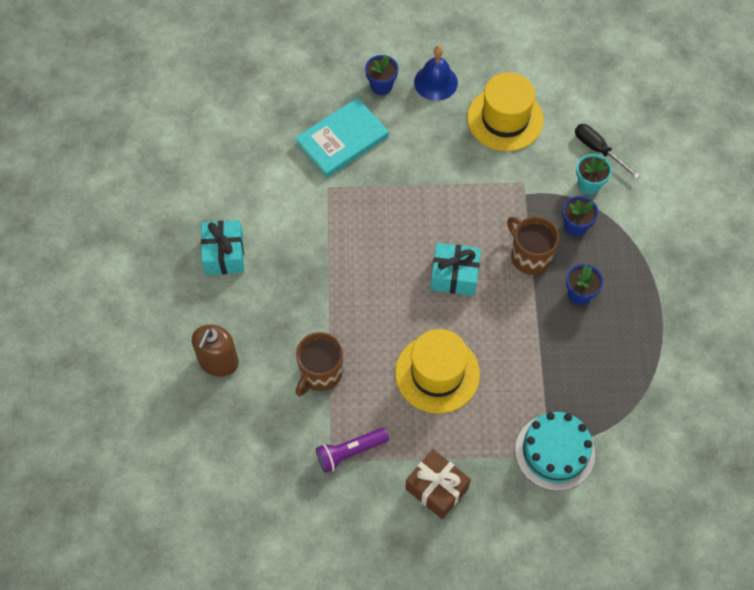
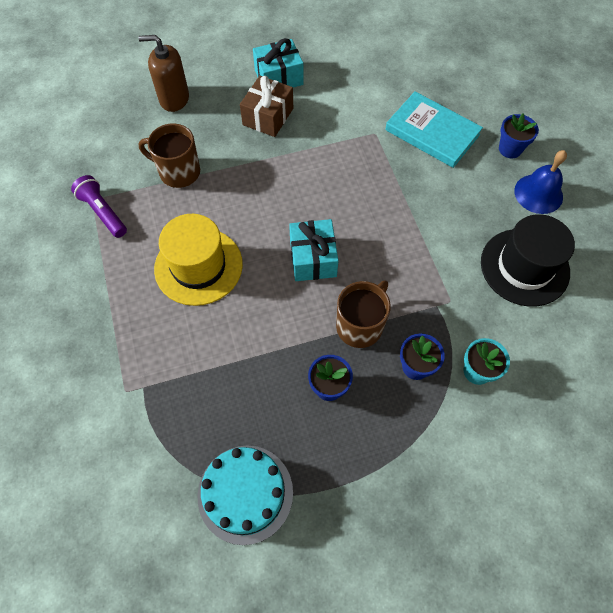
camera: 75 degrees right, 0 degrees up
brown gift [405,449,471,519] -> brown gift moved to [240,76,293,137]
yellow hat [467,72,544,151] -> black hat [481,214,575,307]
turquoise cake [515,412,595,491] -> turquoise cake moved to [198,445,293,545]
black screwdriver [575,124,640,179] -> none

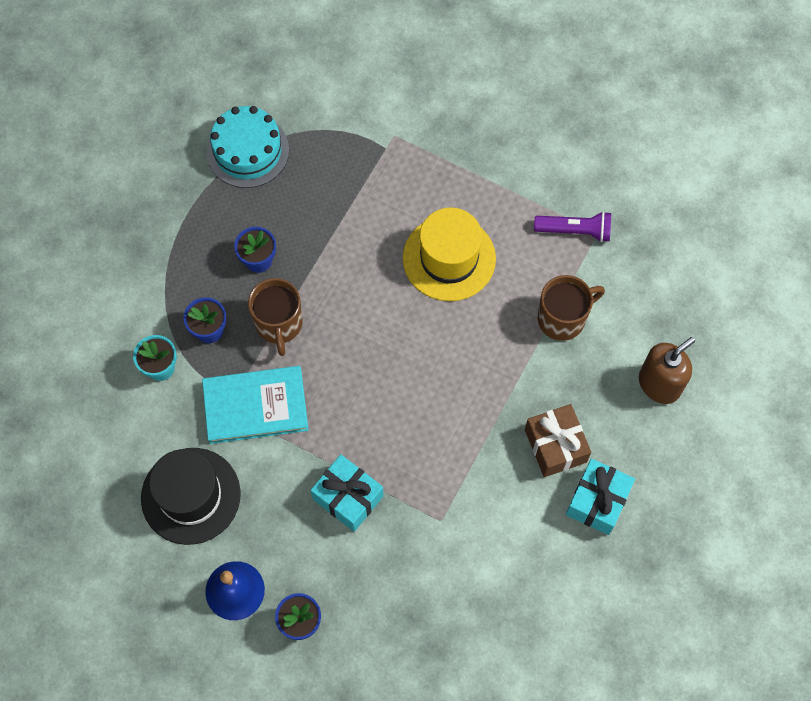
camera: 135 degrees right, 5 degrees up
turquoise gift [289,219,338,281] -> turquoise gift moved to [310,454,384,532]
turquoise book [385,92,483,168] -> turquoise book moved to [202,366,309,444]

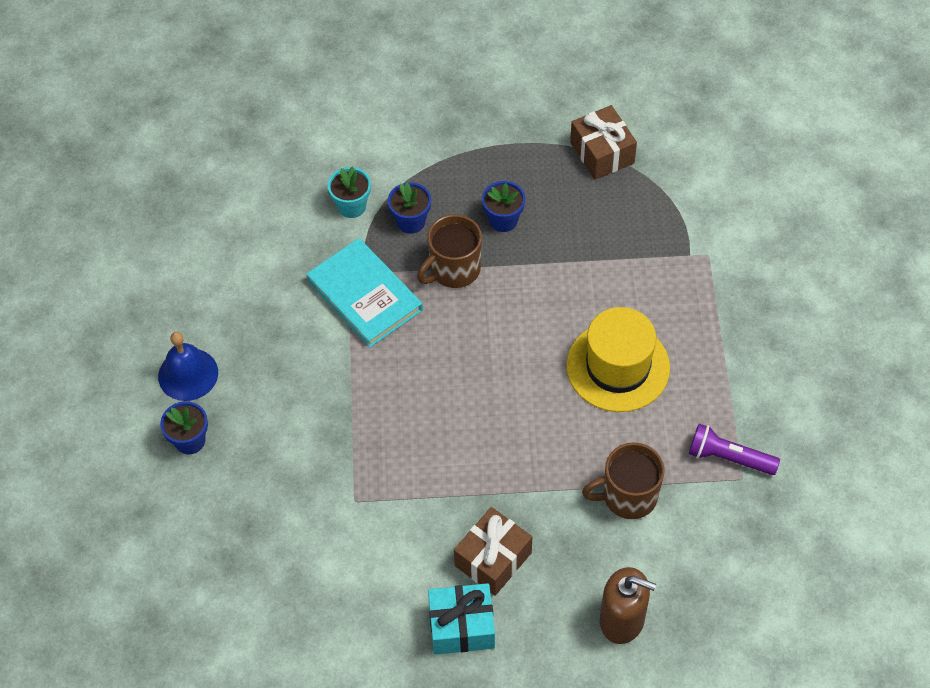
camera: 60 degrees right, 10 degrees down
black hat [141,448,241,545] -> none
turquoise cake [207,106,289,188] -> brown gift [570,105,637,180]
turquoise gift [310,454,384,532] -> none
purple flashlight [534,211,611,242] -> purple flashlight turned 135 degrees clockwise [689,424,780,475]
brown mug [538,275,605,341] -> brown mug turned 135 degrees clockwise [582,442,665,519]

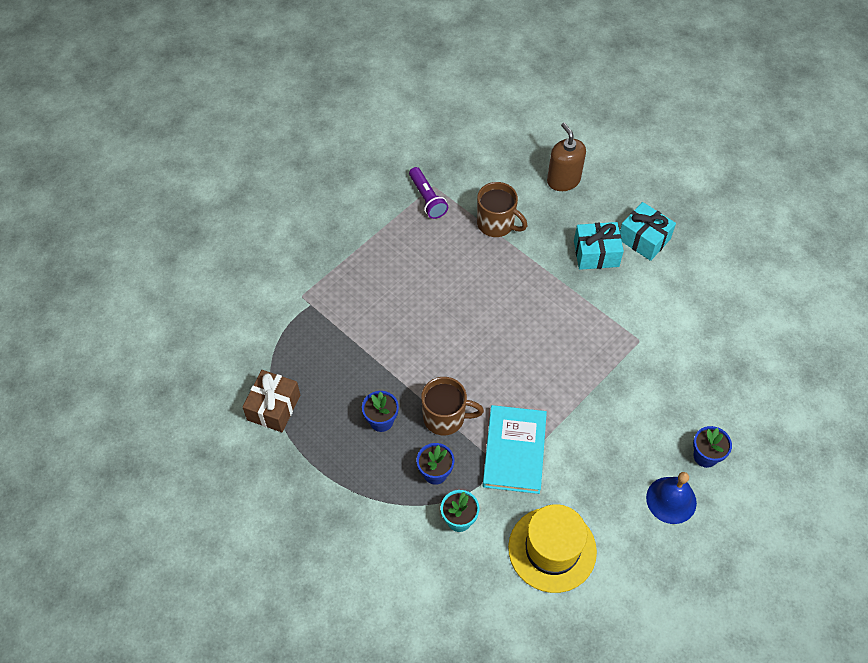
camera: 135 degrees left, 0 degrees up
brown gift [454,507,532,596] -> turquoise gift [574,222,624,270]
yellow hat [566,307,670,412] -> yellow hat moved to [508,504,597,593]

